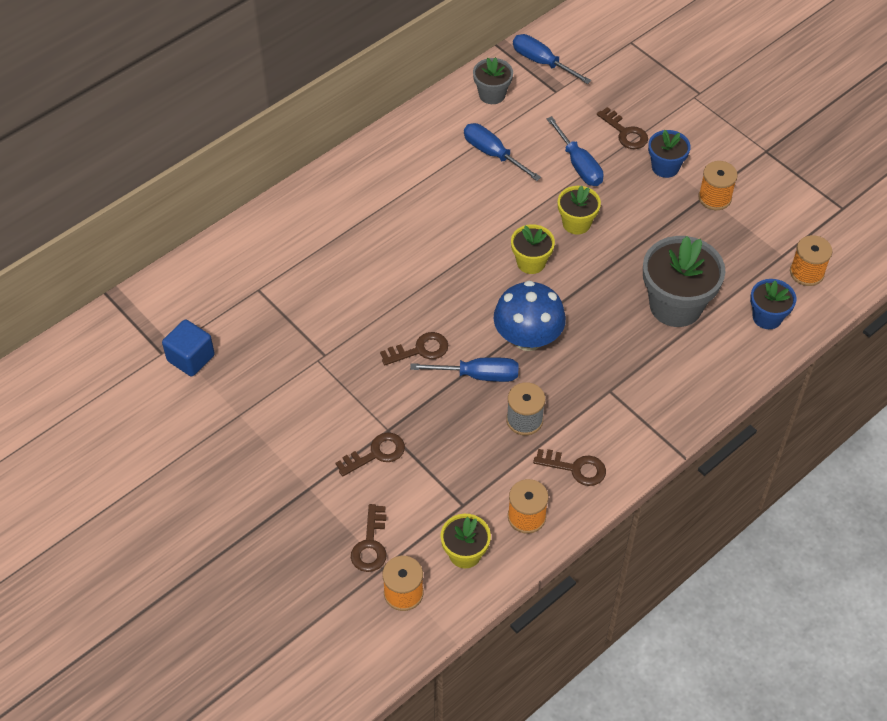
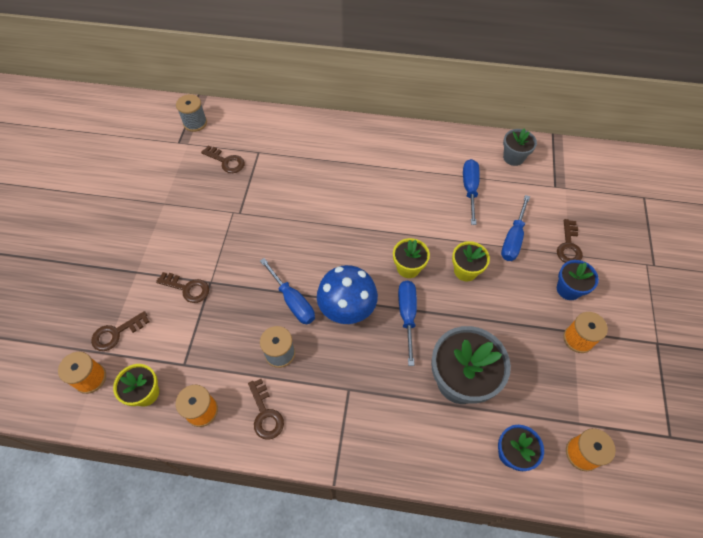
camera: 50 degrees right, 5 degrees up
blue cube [162,319,215,376] -> none
brown key [380,332,448,366] -> brown key moved to [201,145,245,173]
blue screwdriver [513,34,591,84] -> blue screwdriver moved to [398,281,417,366]
none -> grey spool [176,94,207,132]

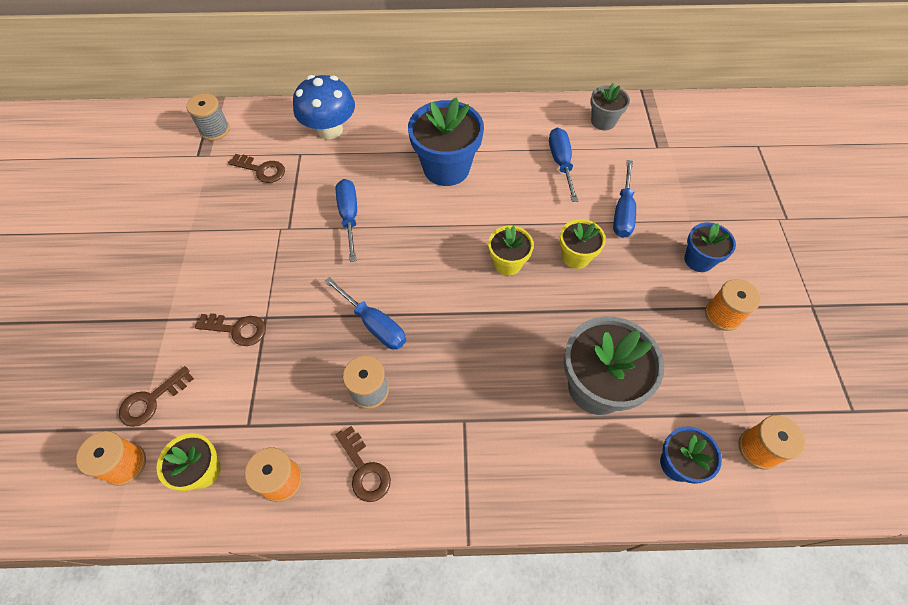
camera: 10 degrees left, 0 degrees up
blue mushroom [317,265,378,324] -> blue mushroom moved to [293,75,355,139]
blue screwdriver [398,281,417,366] -> blue screwdriver moved to [336,179,357,262]
brown key [557,219,583,263] -> none
none -> blue flower pot [408,97,484,186]

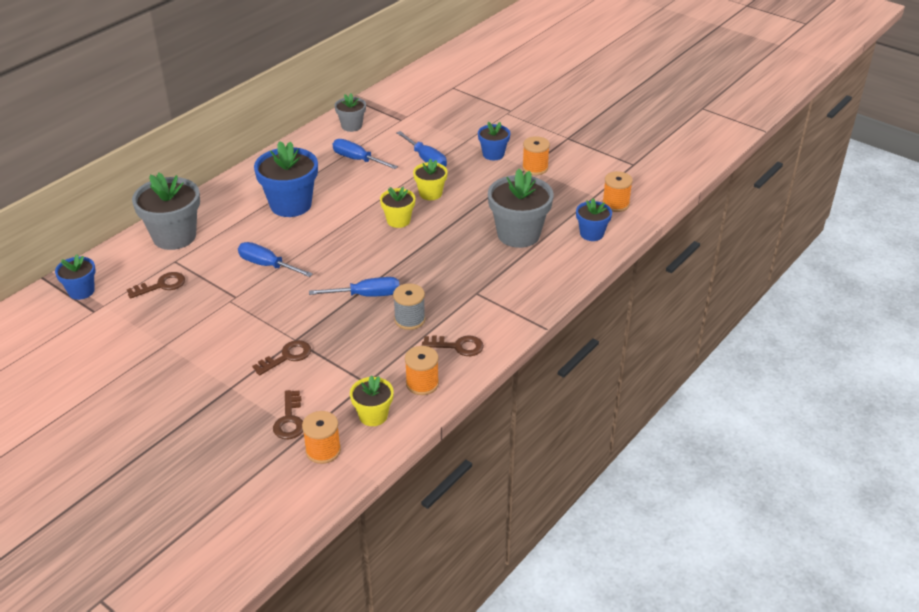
camera: 50 degrees left, 20 degrees down
grey spool [186,93,230,141] -> blue flower pot [55,254,96,300]
blue mushroom [293,75,355,139] -> grey flower pot [132,173,200,250]

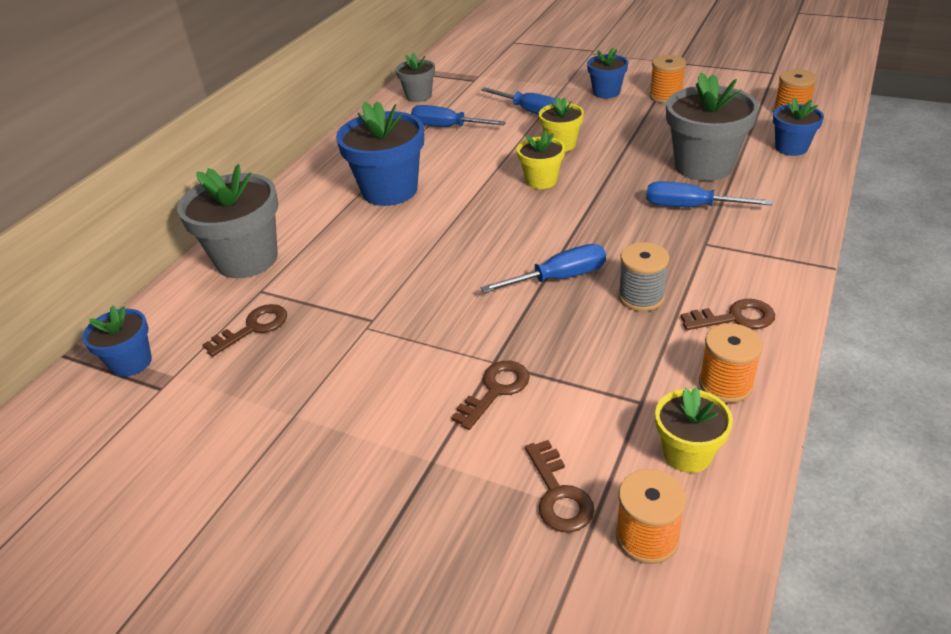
camera: 10 degrees left, 0 degrees up
blue screwdriver [238,242,313,277] -> blue screwdriver moved to [646,181,772,207]

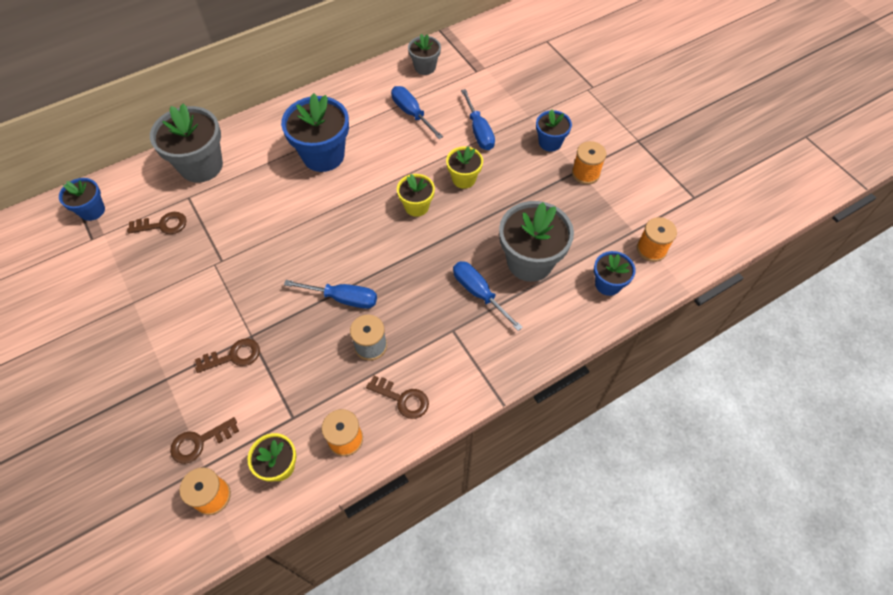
camera: 30 degrees right, 20 degrees up
brown key [525,440,594,533] -> brown key turned 45 degrees clockwise [170,417,239,464]

